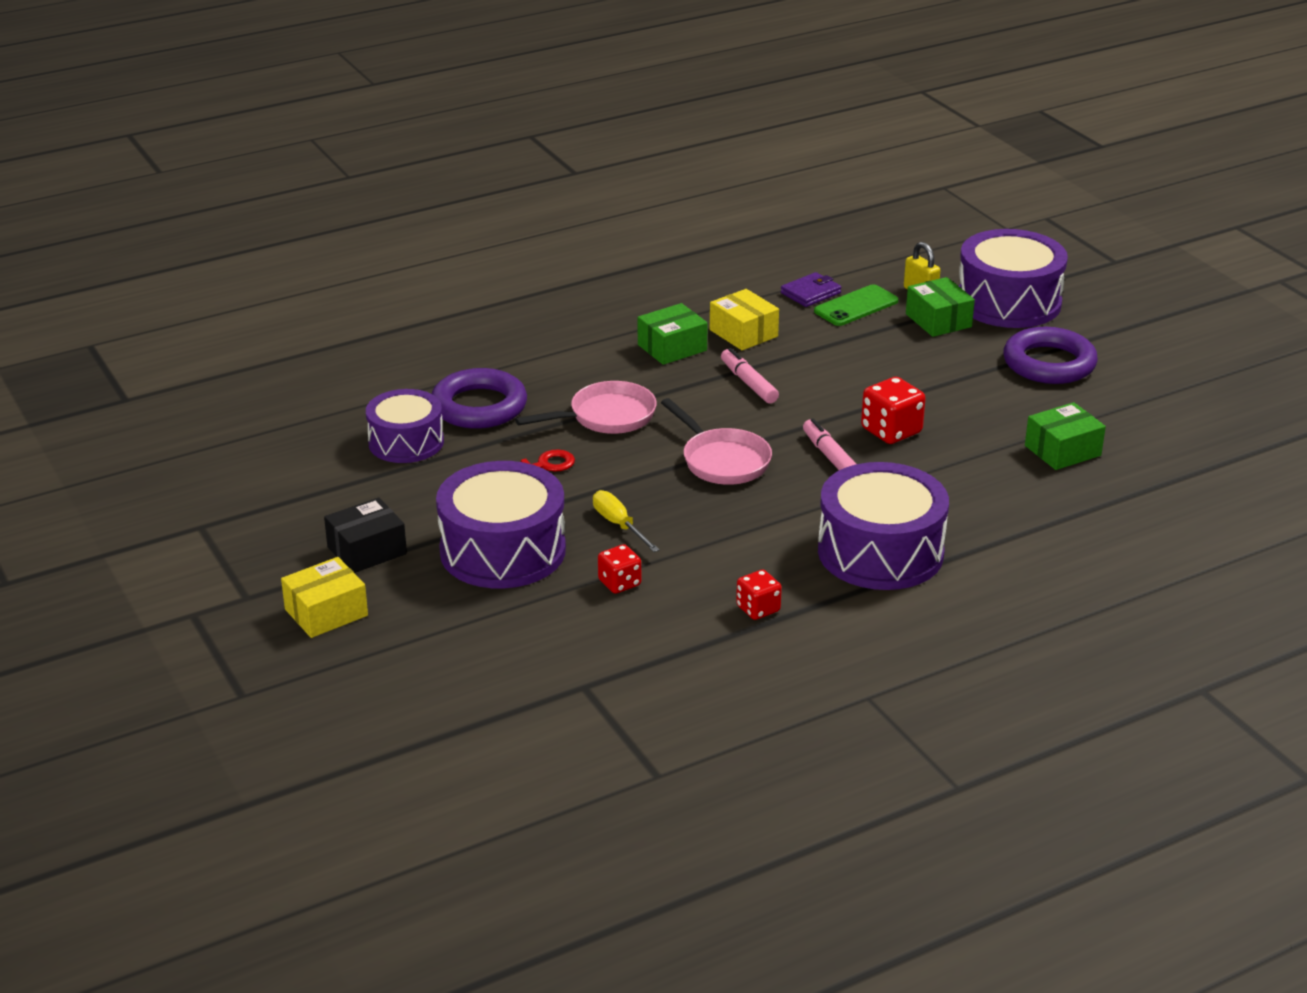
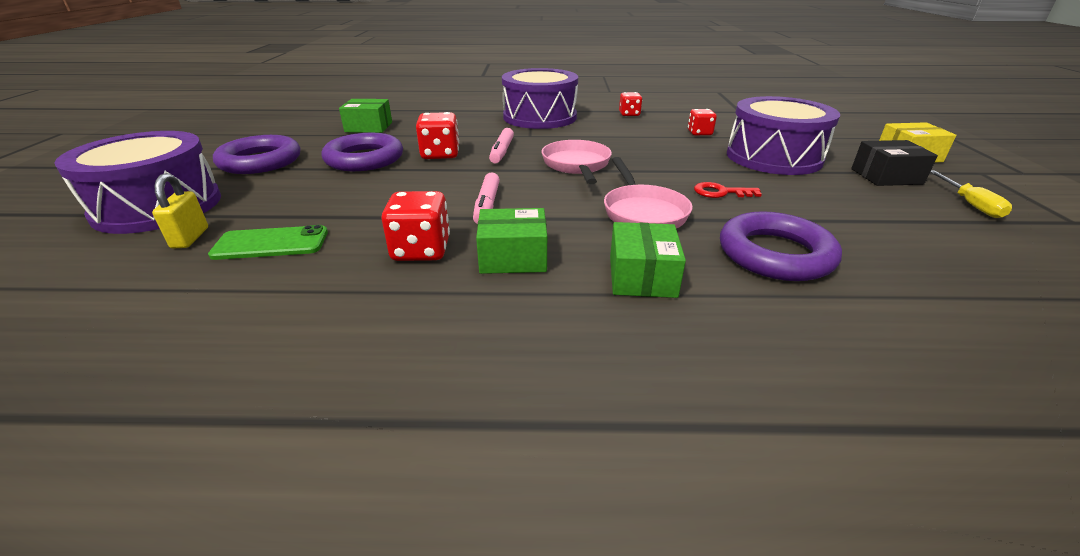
camera: 150 degrees left, 0 degrees up
purple drum [366,389,444,463] -> none
pink pan [515,381,657,434] -> pink pan turned 105 degrees counterclockwise [604,157,692,228]
yellow screwdriver [593,490,660,552] -> yellow screwdriver moved to [930,170,1012,218]
yellow box [710,289,779,350] -> red dice [381,191,450,261]
purple wallet [781,272,841,307] -> none
green box [906,277,975,337] -> green box moved to [610,222,686,298]
none -> purple ring [322,133,403,171]

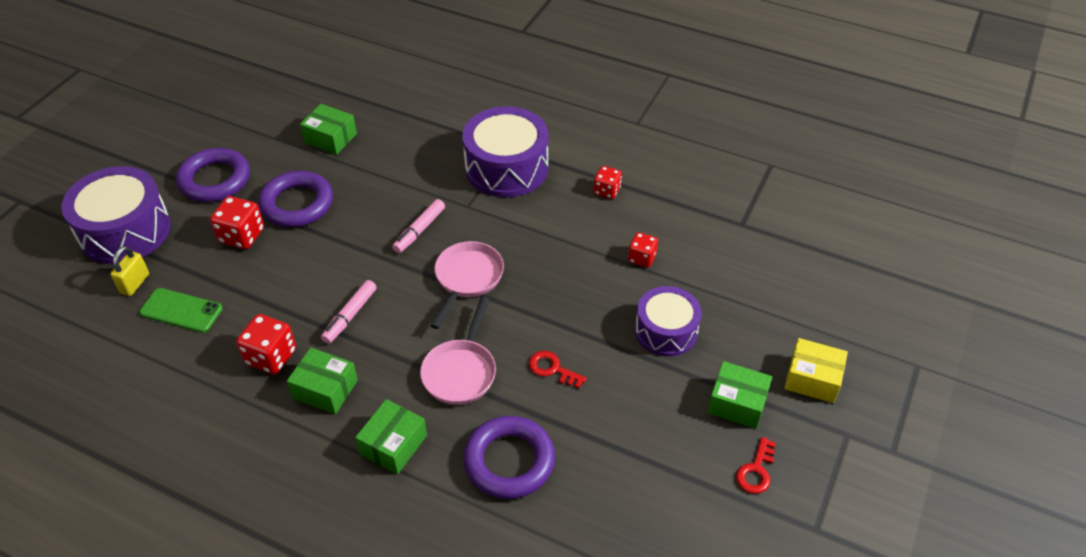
camera: 25 degrees right, 15 degrees up
red dice [416,112,459,159] -> red dice moved to [210,196,264,249]
purple drum [727,96,841,175] -> purple drum [635,286,702,357], size x0.65
black box [851,140,938,186] -> green box [707,361,772,429]
yellow screwdriver [930,170,1012,218] -> red key [736,437,776,494]

